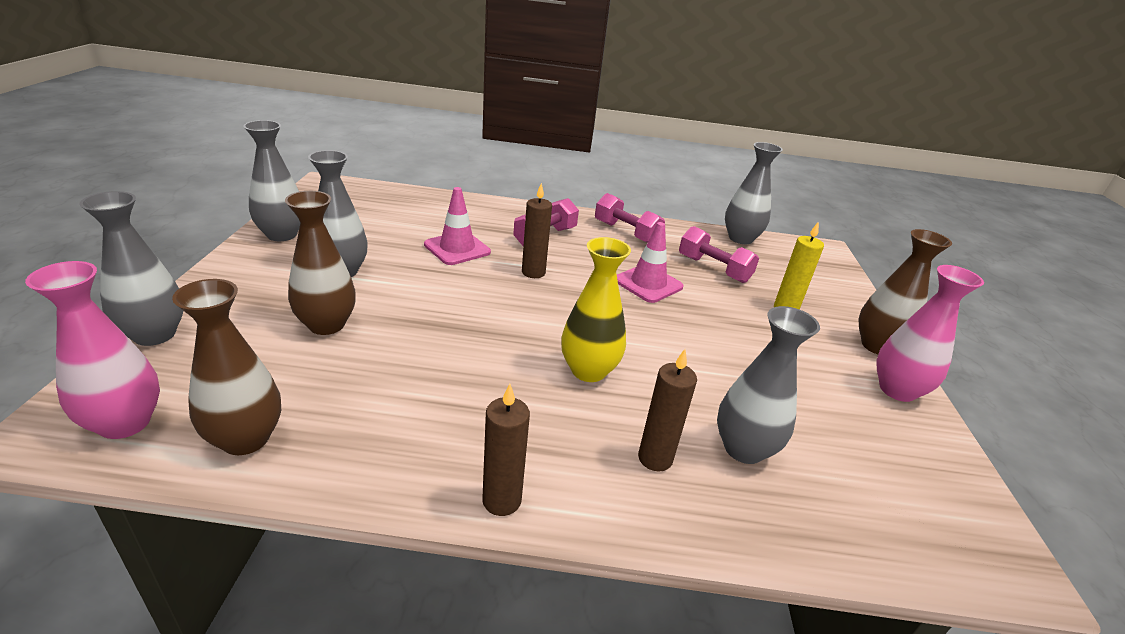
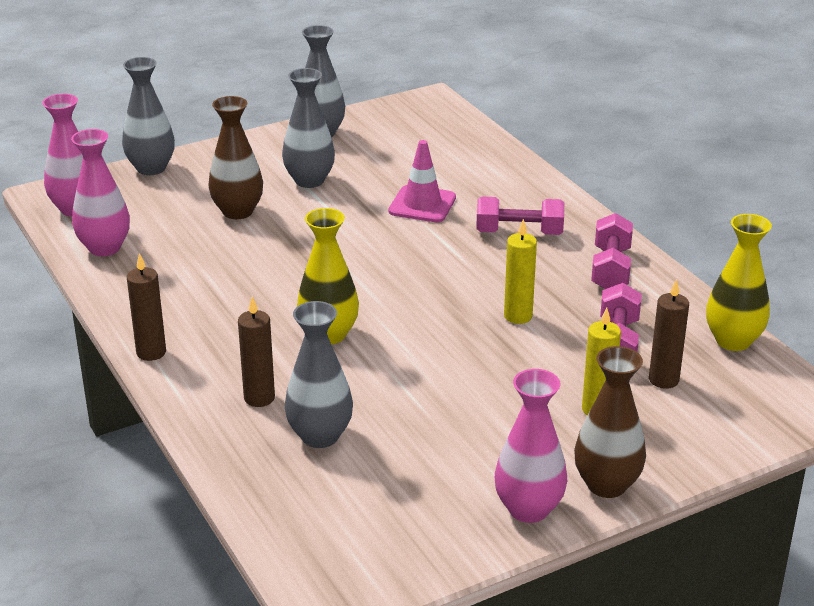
camera: 60 degrees right, 0 degrees up
brown vase [172,279,281,455] -> pink vase [71,129,130,256]
brown candle [522,183,552,278] -> brown candle moved to [649,279,689,389]
pink traffic cone [617,222,684,303] -> yellow candle [504,219,537,324]
grey vase [725,142,783,244] -> yellow vase [706,214,772,351]

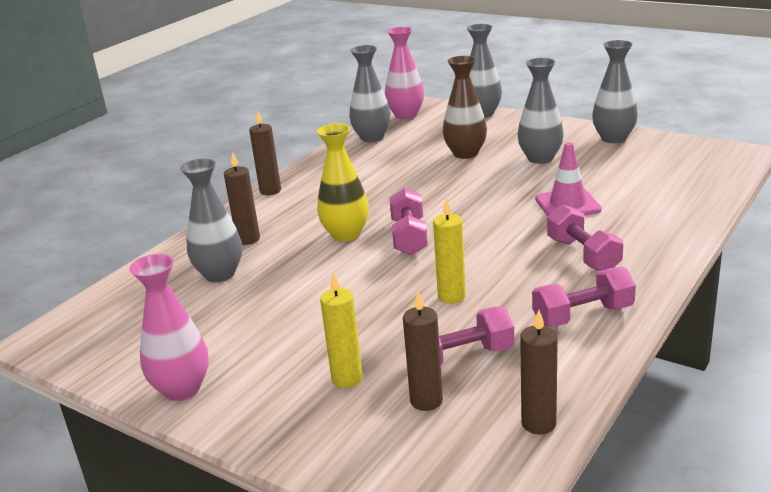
camera: 65 degrees right, 5 degrees down
pink vase [71,129,130,256] -> grey vase [349,45,391,142]
brown vase [574,346,646,498] -> none
yellow vase [706,214,772,351] -> brown candle [520,310,558,434]
none -> pink dumbbell [389,188,428,255]

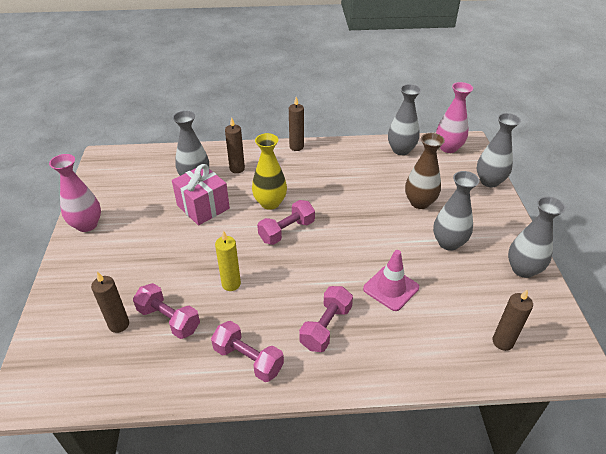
camera: 50 degrees right, 15 degrees up
yellow candle [320,273,363,388] -> none
brown candle [520,310,558,434] -> brown candle moved to [493,290,533,351]
none -> pink gift [172,164,230,225]

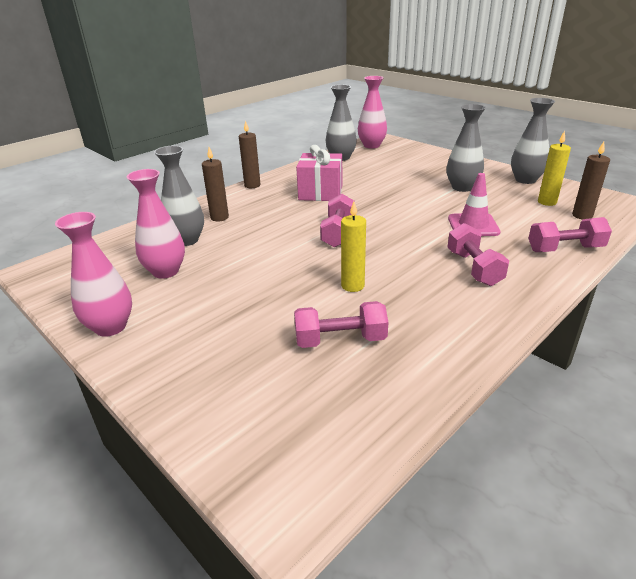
camera: 40 degrees left, 10 degrees down
brown candle [91,272,129,333] -> none
pink gift [172,164,230,225] -> pink gift moved to [296,145,342,201]
pink dumbbell [211,321,284,382] -> pink dumbbell moved to [528,217,612,252]
yellow vase [252,133,287,210] -> none
brown vase [405,133,445,209] -> none
grey vase [477,113,521,187] -> none
none -> pink vase [127,169,185,279]
none -> yellow candle [538,131,571,206]

